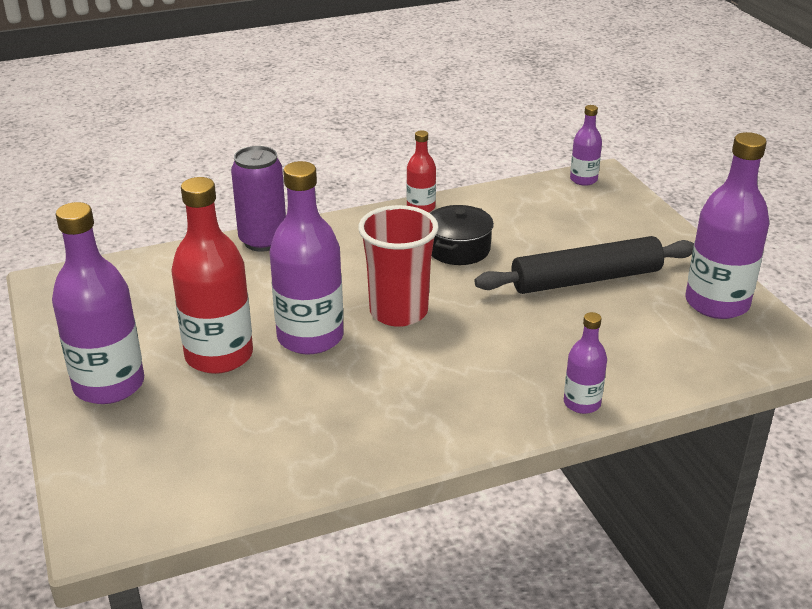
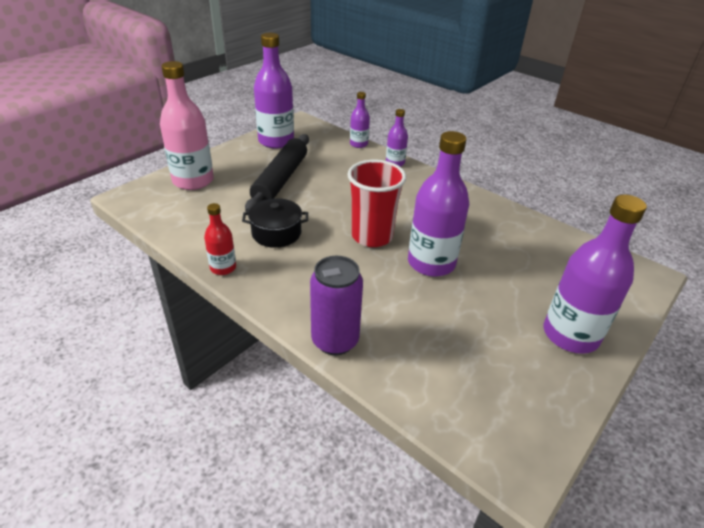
camera: 120 degrees left, 5 degrees up
red bottle [171,177,253,374] -> none
black rolling pin [475,236,694,294] -> black rolling pin turned 60 degrees clockwise [245,134,309,212]
purple bottle [570,105,602,186] -> purple bottle moved to [350,92,370,148]
none -> pink bottle [160,61,214,190]

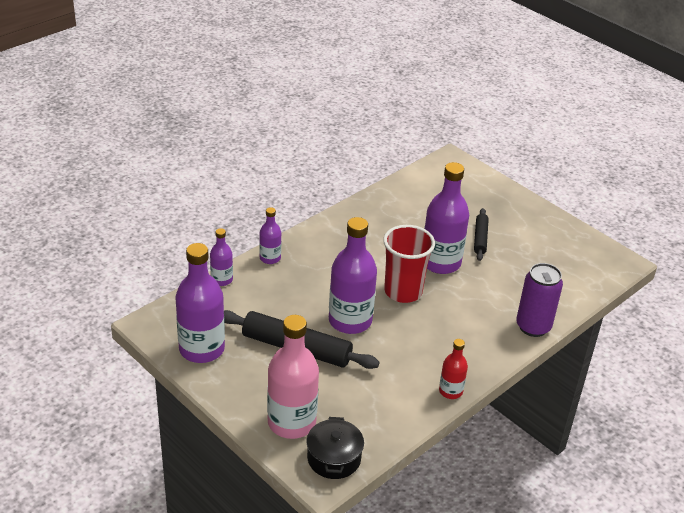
camera: 85 degrees left, 0 degrees up
black pot [242,198,308,248] -> black pot moved to [306,417,364,479]
purple bottle [544,195,647,354] -> purple bottle moved to [329,217,377,334]
none -> black rolling pin [474,208,489,261]

